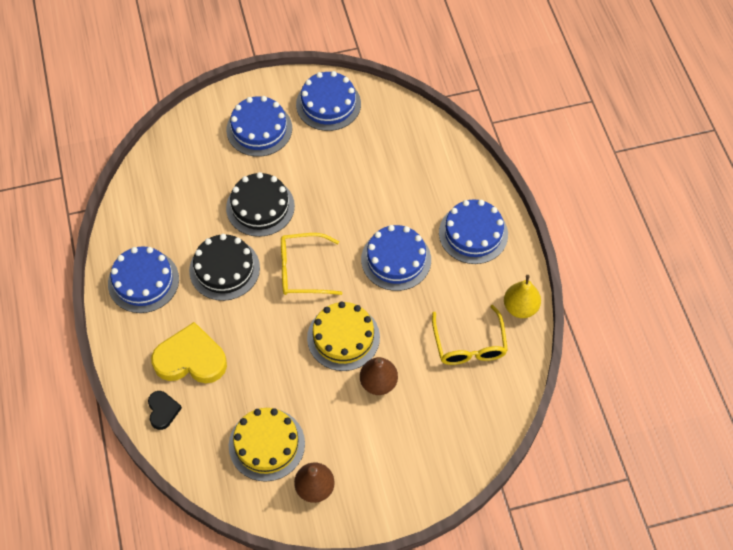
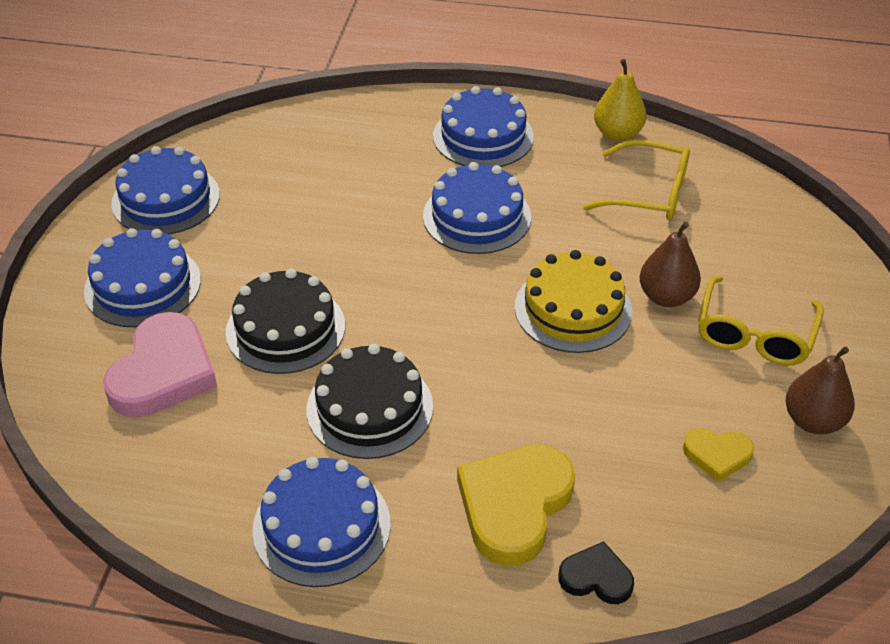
camera: 65 degrees left, 15 degrees down
yellow cake [229,408,305,482] -> yellow heart [683,428,754,482]
yellow glasses [281,233,342,295] -> yellow glasses moved to [698,276,824,365]
none -> pink heart [103,312,217,418]

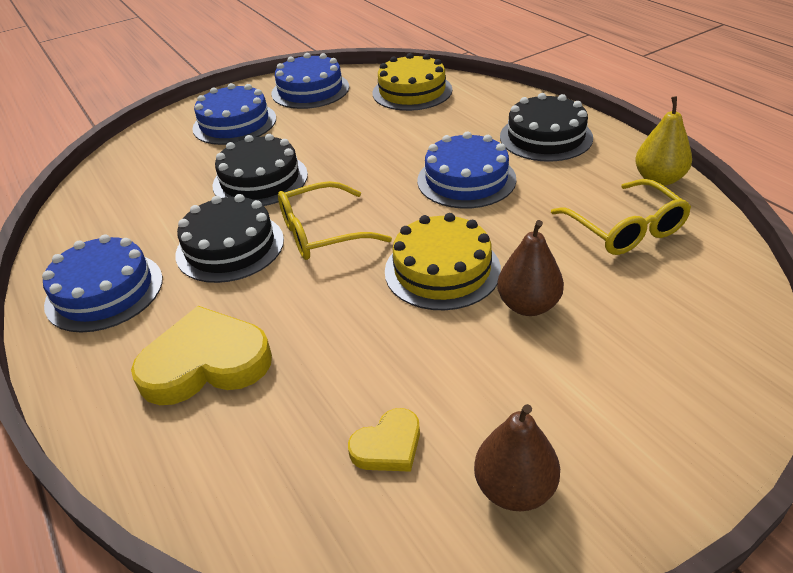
camera: 50 degrees right, 5 degrees down
pink heart [103,312,217,418] -> none
blue cake [433,86,534,167] -> black cake [500,93,593,162]
black heart [558,541,634,604] -> none
yellow heart [683,428,754,482] -> yellow heart turned 90 degrees counterclockwise [348,408,420,472]
yellow glasses [698,276,824,365] -> yellow glasses moved to [278,181,392,260]
none -> yellow cake [372,53,452,111]

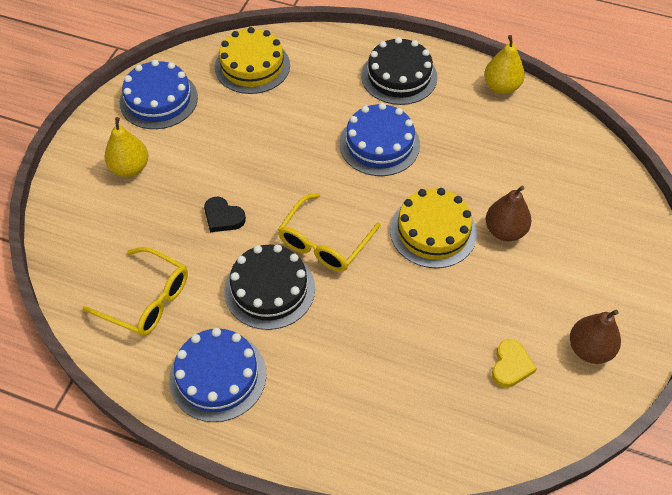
camera: 40 degrees left, 15 degrees up
yellow heart [131,306,272,405] -> none
blue cake [192,83,276,145] -> yellow pear [105,117,149,177]
black cake [213,134,308,206] -> black heart [204,197,246,232]
yellow glasses [551,179,691,255] -> yellow glasses moved to [83,247,188,336]

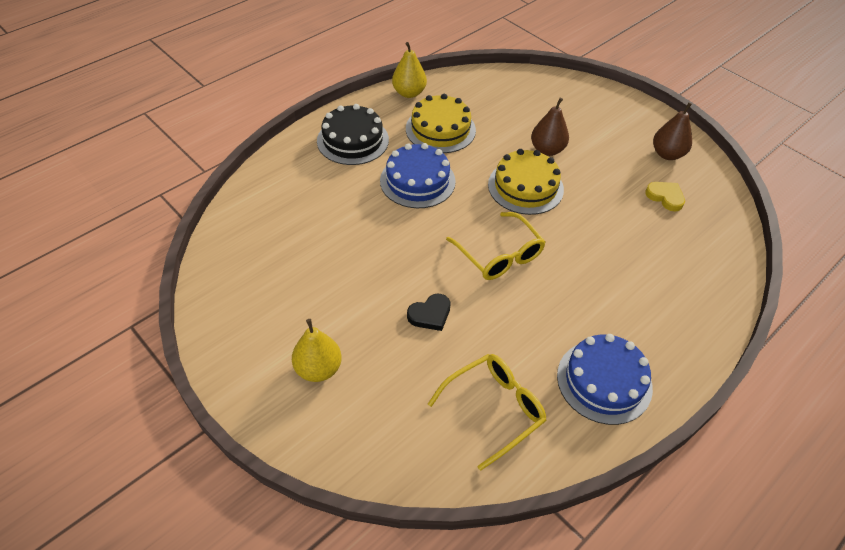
camera: 65 degrees left, 5 degrees down
blue cake [120,60,198,129] -> none
yellow cake [215,27,290,94] -> yellow cake moved to [406,94,476,153]
black cake [224,244,315,330] -> none

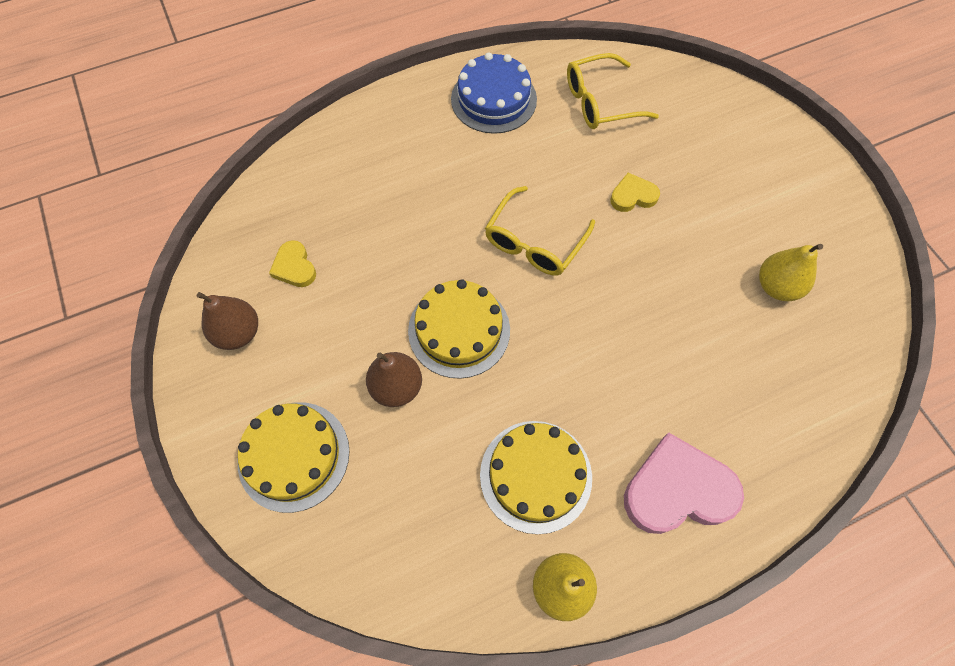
camera: 160 degrees left, 15 degrees up
yellow pear [292,319,342,382] -> yellow pear moved to [759,244,823,301]
black cake [317,104,389,165] -> pink heart [624,432,744,534]
blue cake [380,143,456,208] -> none
black heart [407,294,451,331] -> yellow heart [610,173,660,212]
yellow glasses [446,212,546,280] -> yellow glasses turned 135 degrees counterclockwise [485,186,595,276]
none -> yellow cake [238,402,350,513]

